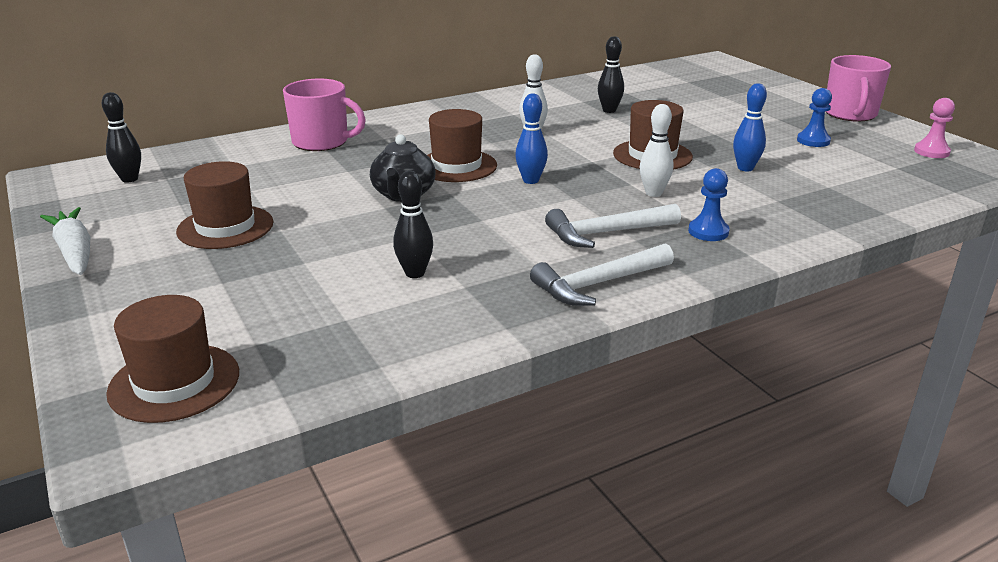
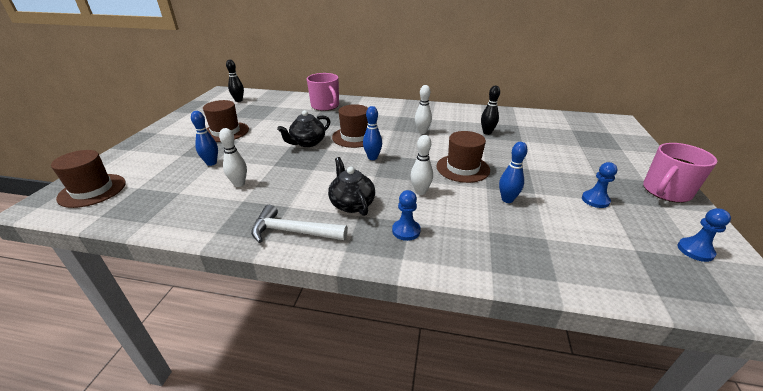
camera: 40 degrees right, 5 degrees up
white carrot [40,207,90,275] -> none
black bowling pin [393,171,433,278] -> white bowling pin [219,128,247,187]
white hammer [545,204,681,248] -> black teapot [328,157,375,216]
pink pawn [914,98,955,158] -> blue pawn [677,208,731,262]
none -> blue bowling pin [191,111,218,166]

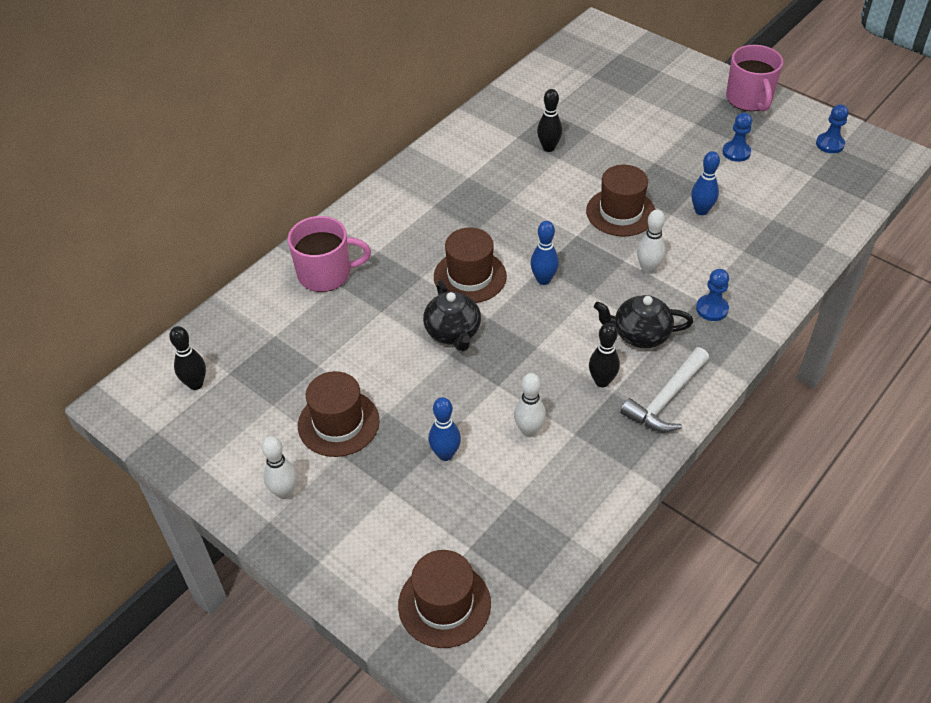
camera: 60 degrees left, 15 degrees up
white bowling pin [415,85,432,134] -> white bowling pin moved to [262,436,297,499]
none -> black bowling pin [589,323,620,387]

